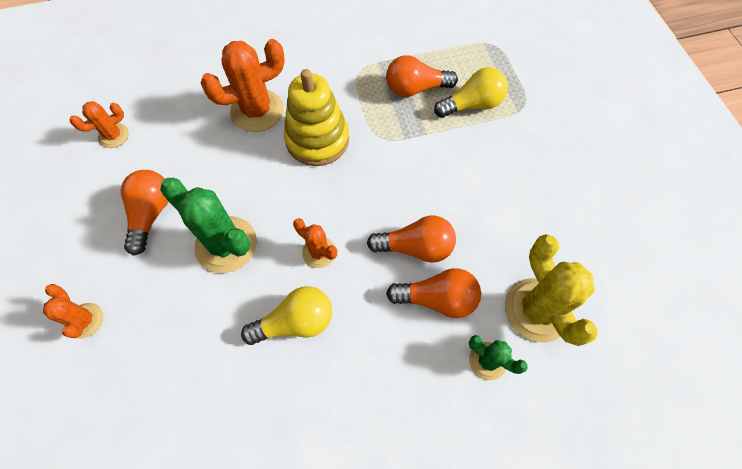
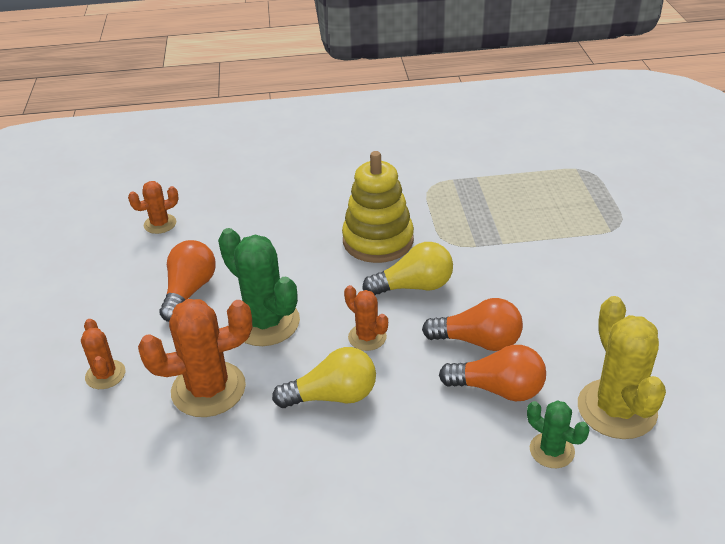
camera: 10 degrees right, 25 degrees down
orange cactus [201,39,285,132] -> orange cactus moved to [138,299,252,417]
orange light bulb [386,55,458,97] -> none
yellow light bulb [434,67,508,118] -> yellow light bulb moved to [363,242,453,295]

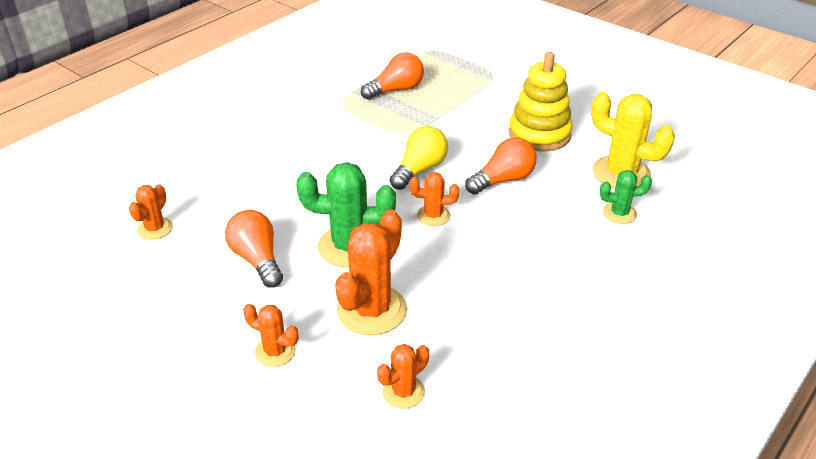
camera: 45 degrees left, 0 degrees up
yellow light bulb [272,347,376,408] -> none
yellow stacking toy [342,151,414,263] -> yellow stacking toy moved to [509,52,573,152]
orange light bulb [439,345,546,401] -> orange light bulb moved to [361,52,424,100]
none -> orange cactus [377,344,429,409]

